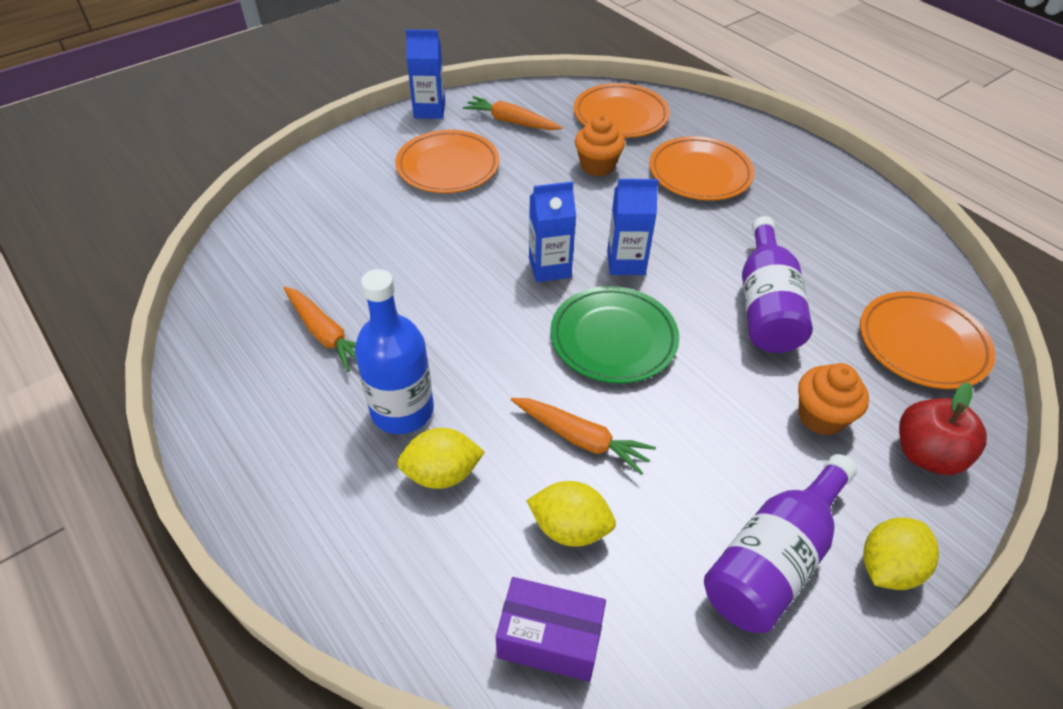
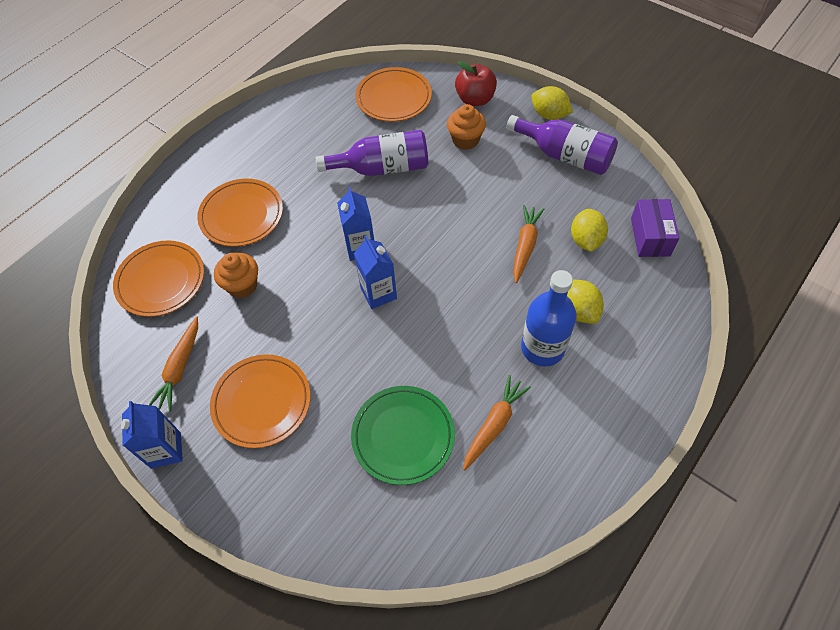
camera: 100 degrees left, 10 degrees up
green plate [550,286,679,384] -> green plate moved to [351,386,455,485]

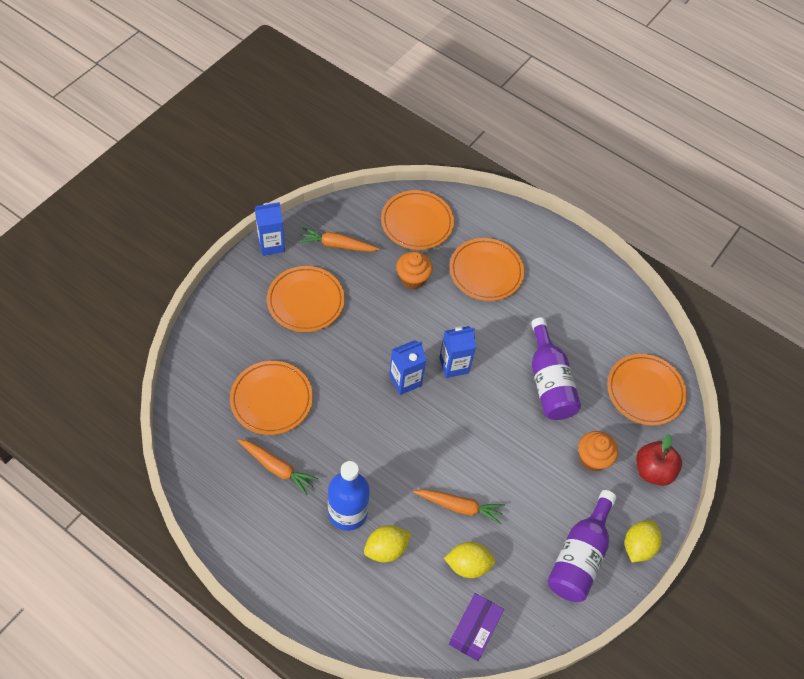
camera: 80 degrees right, 0 degrees up
green plate [351,386,455,485] -> orange plate [230,361,313,435]
purple box [631,199,679,257] -> purple box turned 60 degrees counterclockwise [449,593,504,661]

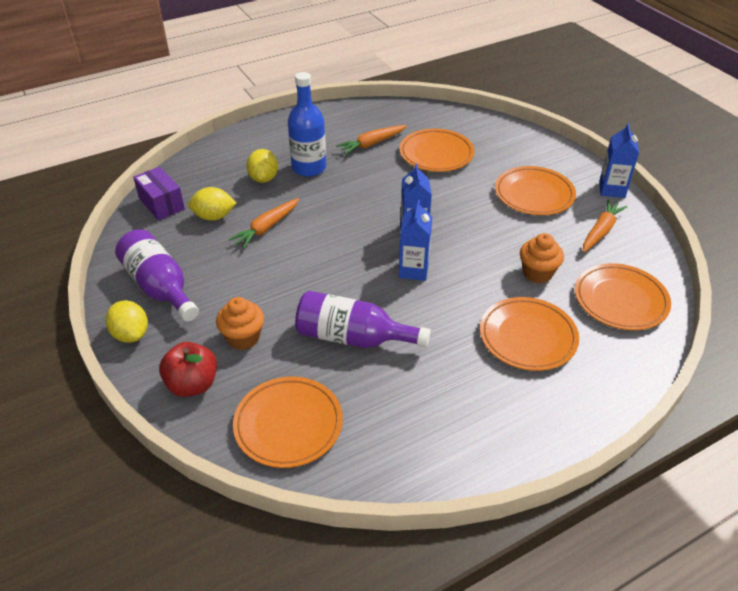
camera: 120 degrees right, 15 degrees down
yellow lemon [444,542,496,578] -> yellow lemon turned 60 degrees clockwise [188,187,236,221]

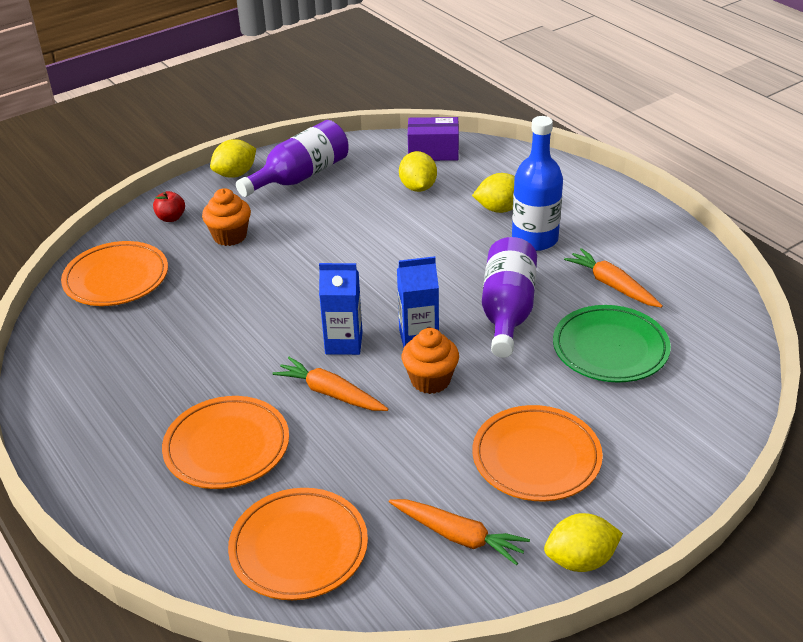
camera: 85 degrees right, 5 degrees down
purple box [133,167,185,220] -> purple box turned 45 degrees clockwise [408,117,459,161]
red apple [159,342,217,397] -> red apple [153,191,185,222], size x0.60
orange carrot [229,198,299,248] -> orange carrot moved to [272,357,388,411]
purple bottle [295,291,431,348] -> purple bottle moved to [482,237,537,358]
orange plate [399,129,474,172] -> green plate [553,305,671,383]
orange cupcake [520,233,564,283] -> orange cupcake moved to [402,328,459,394]
blue carton [599,123,639,198] -> yellow lemon [544,513,623,572]

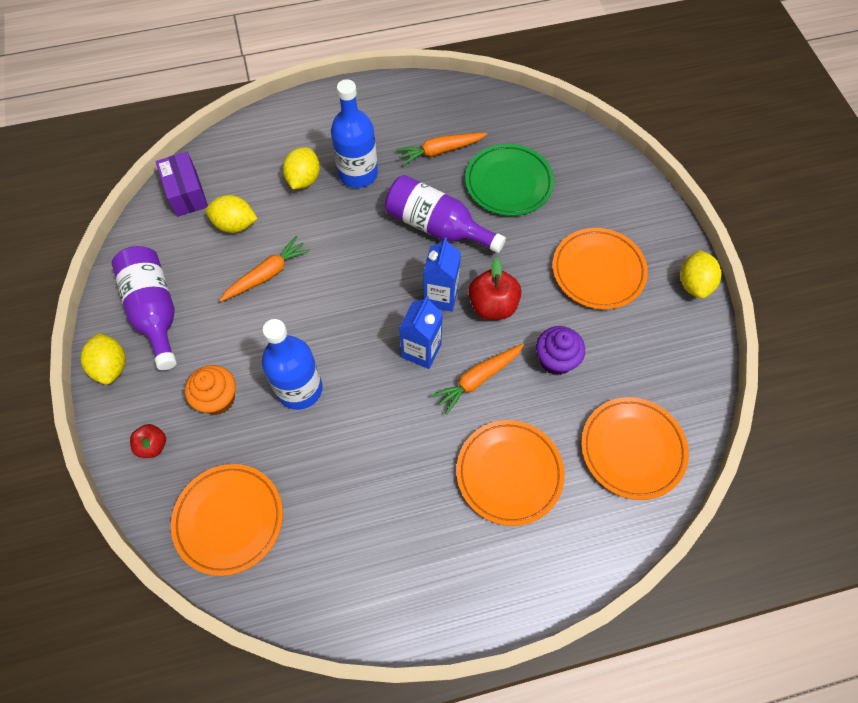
camera: 70 degrees left, 25 degrees up
orange carrot [389,499,530,566] -> orange carrot moved to [219,236,310,302]
orange cupcake [402,328,459,394] -> red apple [468,258,521,320]
purple box [408,117,459,161] -> purple box turned 45 degrees counterclockwise [156,152,208,217]
none -> blue bottle [262,319,323,410]
none -> purple cupcake [536,326,585,375]

